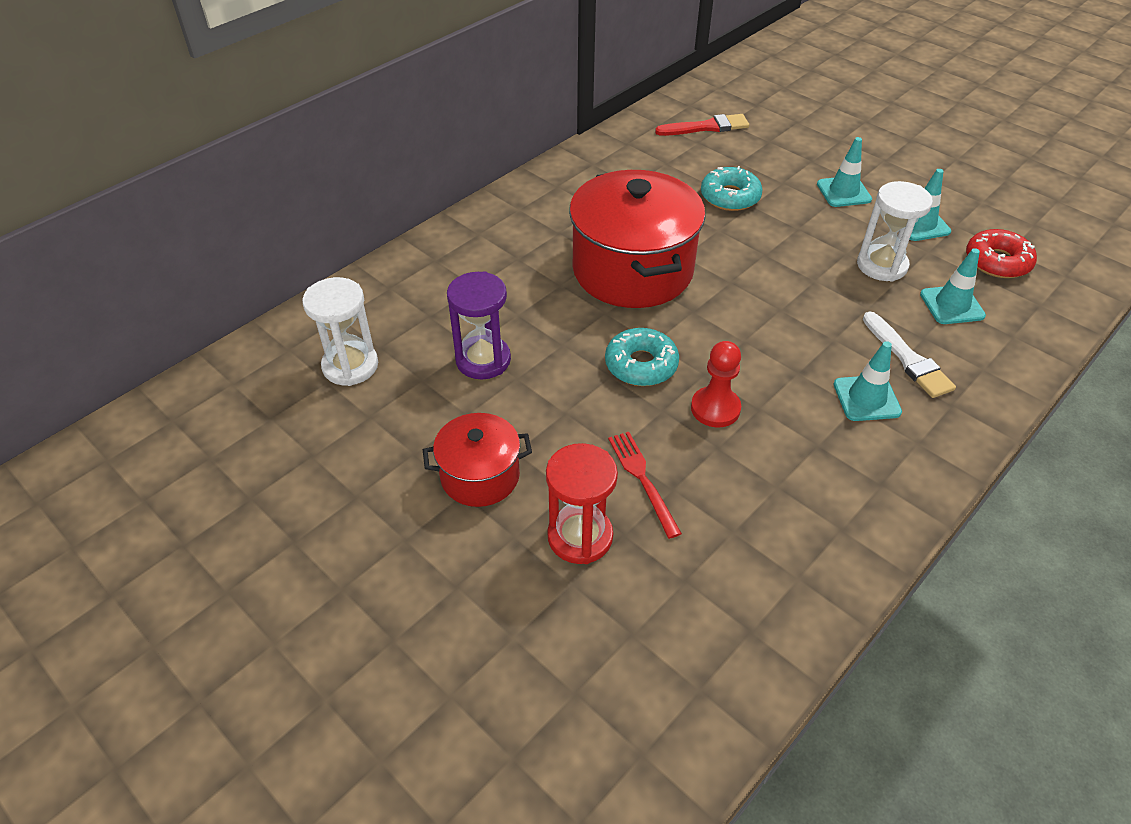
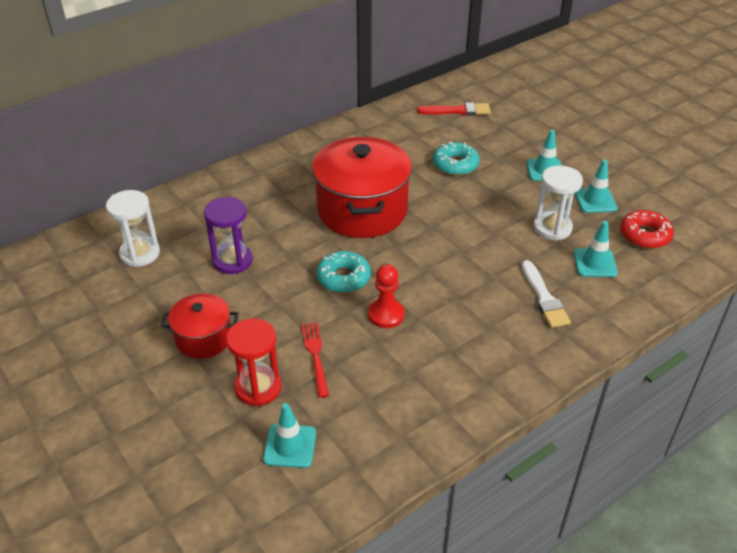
camera: 10 degrees right, 5 degrees down
turquoise traffic cone [834,341,902,421] -> turquoise traffic cone moved to [263,403,316,468]

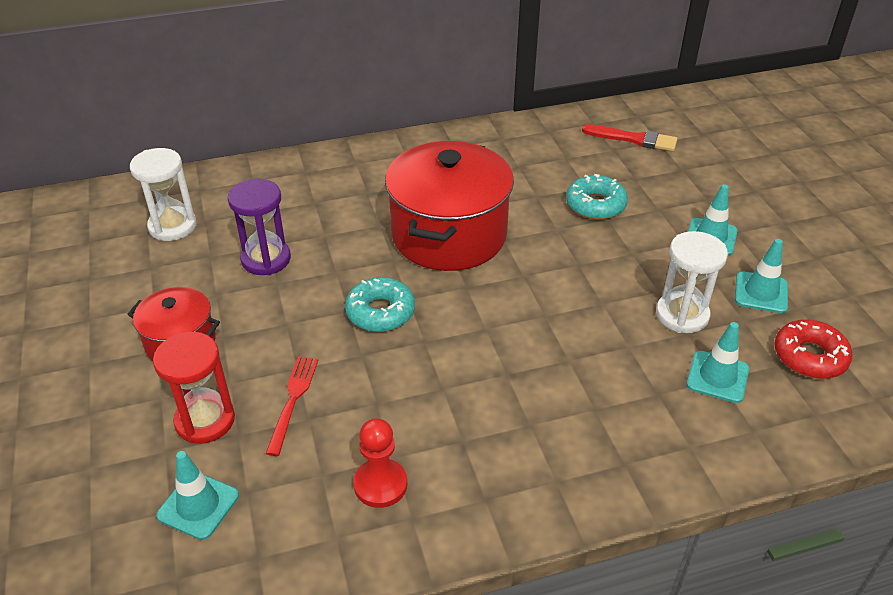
camera: 20 degrees right, 0 degrees up
red pawn [368,264,404,328] -> red pawn moved to [353,418,407,508]
white brush [521,260,571,328] -> none

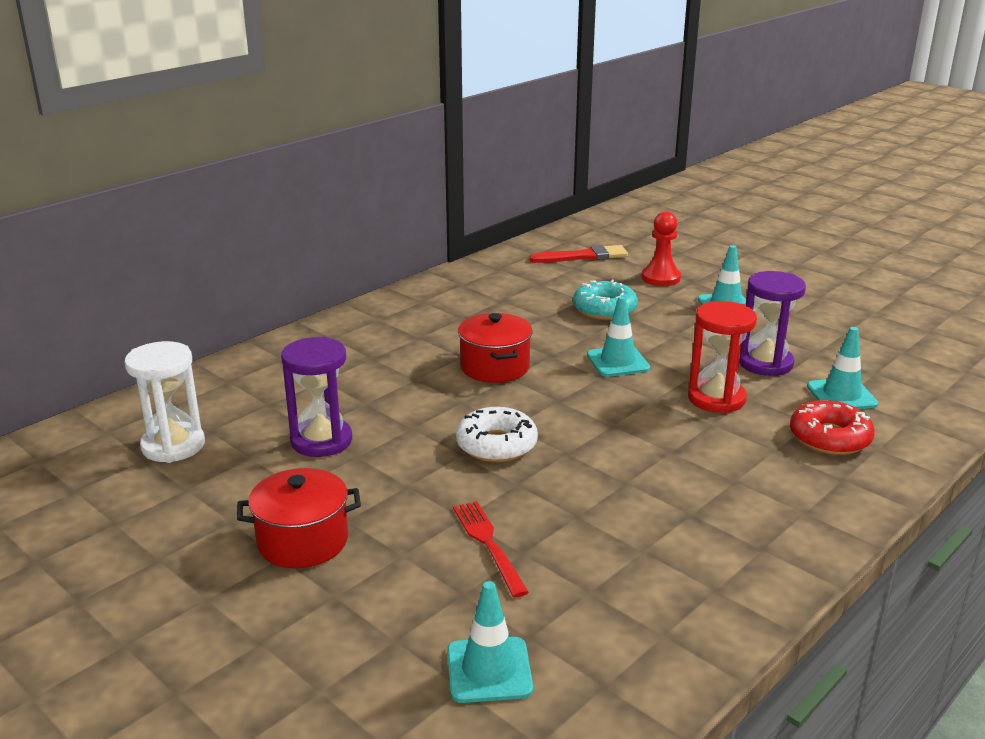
camera: 30 degrees left, 15 degrees down
red hourglass [153,332,235,444] -> red hourglass moved to [688,301,757,413]
turquoise donut [345,277,415,332] -> white donut [456,407,538,462]
red pawn [353,418,407,508] -> red pawn moved to [641,211,681,286]
red pot [385,141,514,271] -> red pot [458,313,532,383], size x0.53
white hourglass [656,231,728,333] -> purple hourglass [739,271,806,376]
turquoise traffic cone [735,239,788,313] -> turquoise traffic cone moved to [587,296,650,377]
red donut [774,320,853,379] -> red donut moved to [790,400,875,455]

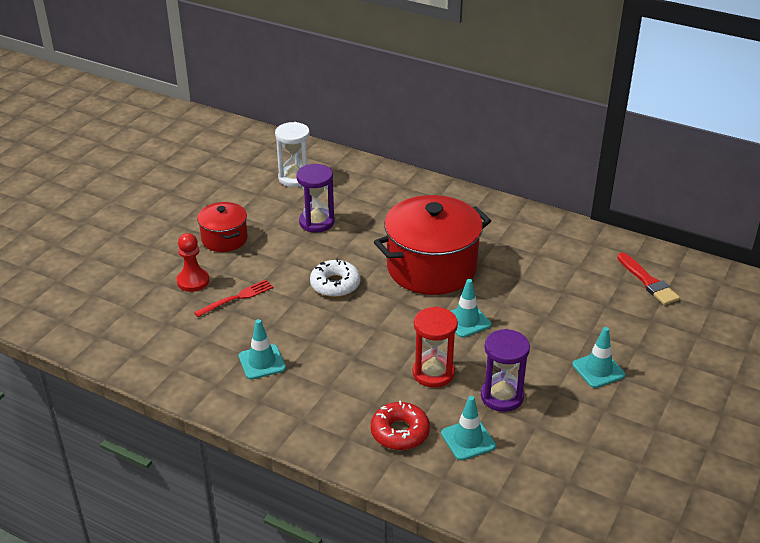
camera: 75 degrees right, 10 degrees up
turquoise traffic cone [447,581,533,703] -> turquoise traffic cone moved to [239,319,286,380]
red pot [458,313,532,383] -> red pot [374,195,491,295], size x1.89
turquoise donut [573,280,638,320] -> none
red pawn [641,211,681,286] -> red pawn moved to [177,233,209,292]

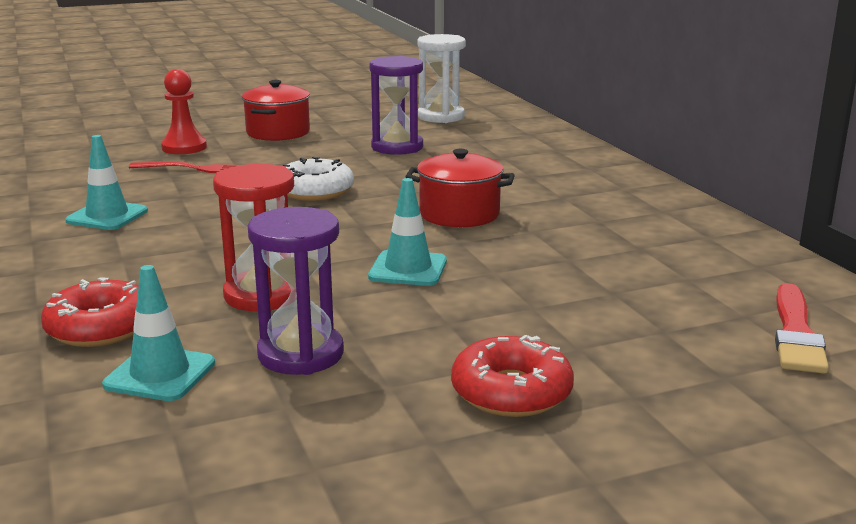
camera: 40 degrees right, 15 degrees down
red pot [374,195,491,295] -> red pot [405,149,515,227], size x0.53
turquoise traffic cone [572,327,625,388] -> red donut [451,335,574,417]

